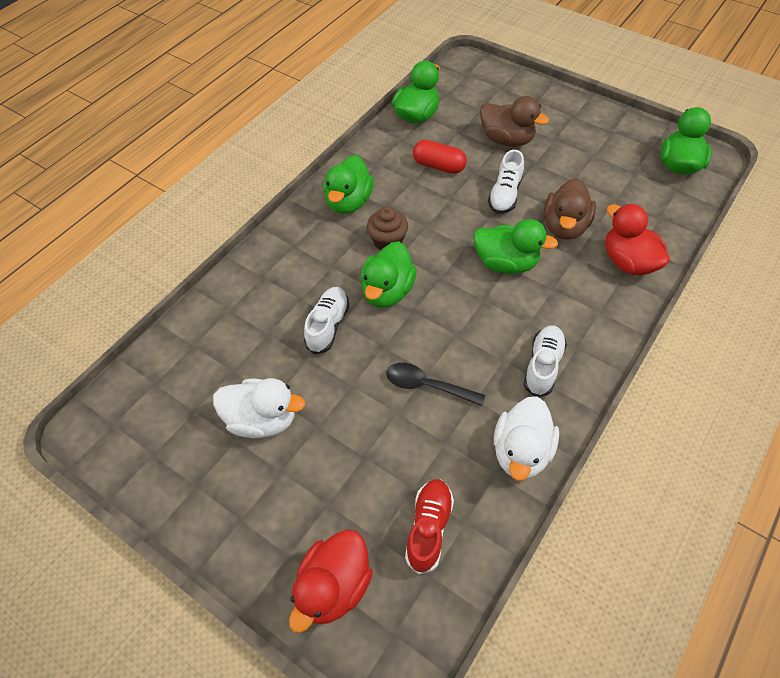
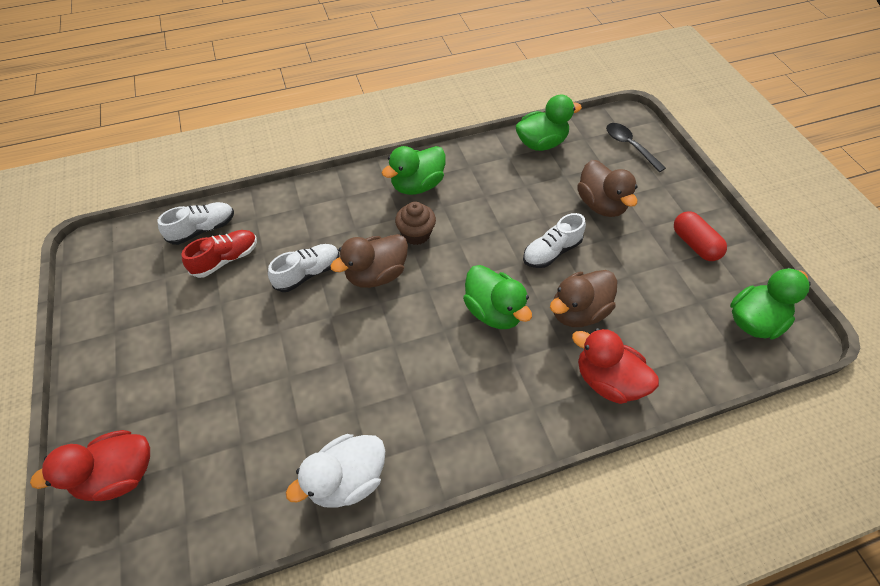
camera: 35 degrees right, 0 degrees up
white duck [213,378,305,438] -> none
green duck [360,241,417,308] -> brown duck [330,234,408,288]
black spoon [386,363,485,406] -> black spoon moved to [606,123,666,172]
red shoe [405,479,454,574] -> red shoe moved to [181,230,257,278]
red capsule [413,140,467,174] -> red capsule moved to [674,211,727,261]
white shoe [523,325,567,397] -> white shoe moved to [157,202,234,245]
red duck [605,204,670,275] -> red duck turned 60 degrees counterclockwise [572,328,659,404]

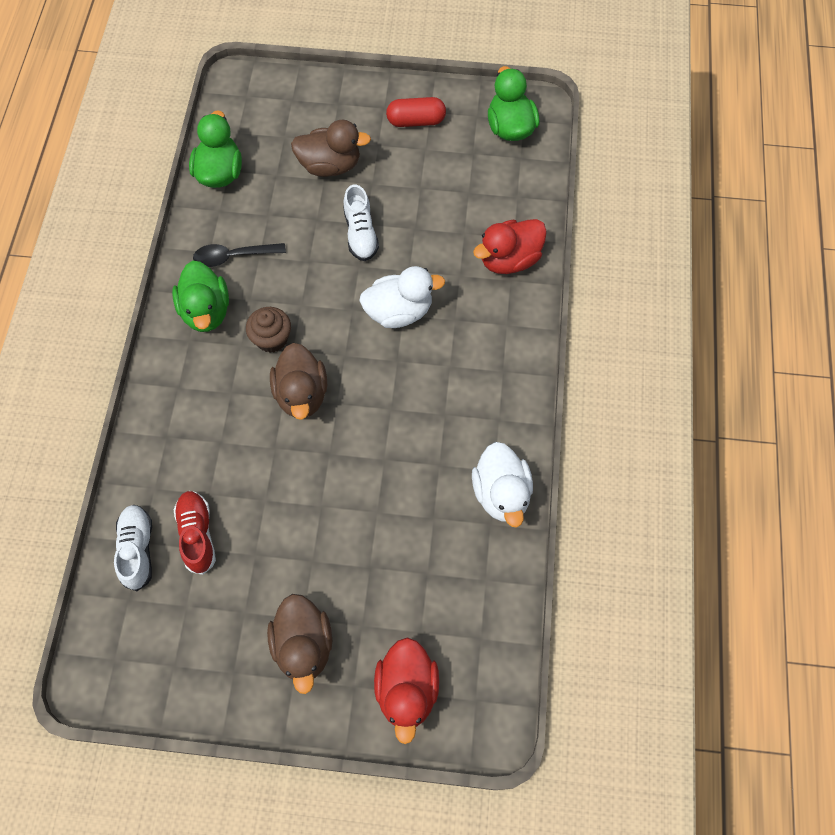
camera: 65 degrees left, 10 degrees up
white shoe [268,244,340,292] -> none
green duck [463,265,532,329] -> white duck [360,266,445,328]
brown duck [550,270,618,327] -> brown duck moved to [267,594,332,694]
black spoon [606,123,666,172] -> black spoon moved to [193,243,286,267]

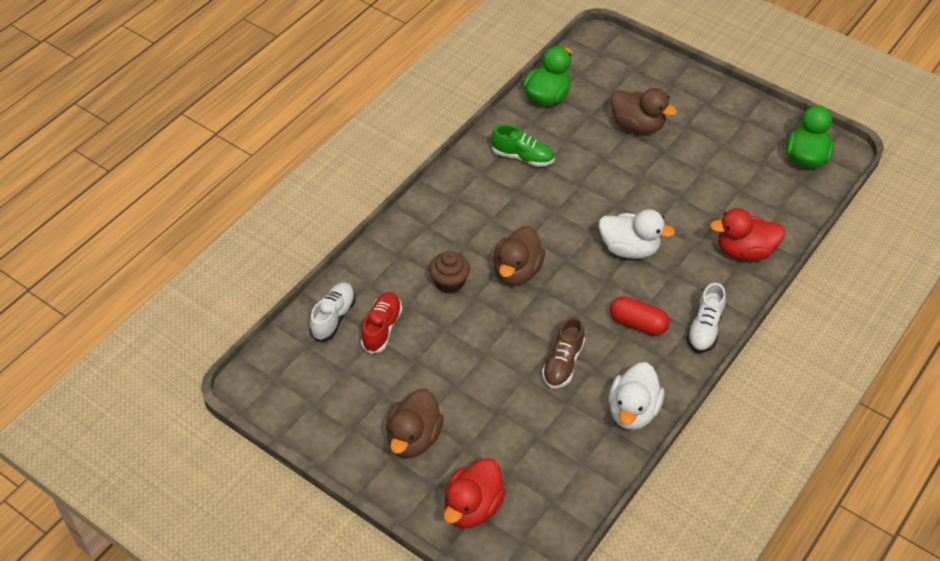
camera: 30 degrees right, 15 degrees down
green duck [172,261,229,332] -> none
black spoon [193,243,286,267] -> green shoe [491,125,555,167]
brown cupcake [246,307,291,353] -> brown cupcake moved to [429,251,470,294]
white shoe [343,184,379,261] -> white shoe moved to [687,283,726,353]
red capsule [386,97,446,127] -> red capsule moved to [610,296,670,336]
none -> brown shoe [542,317,585,389]

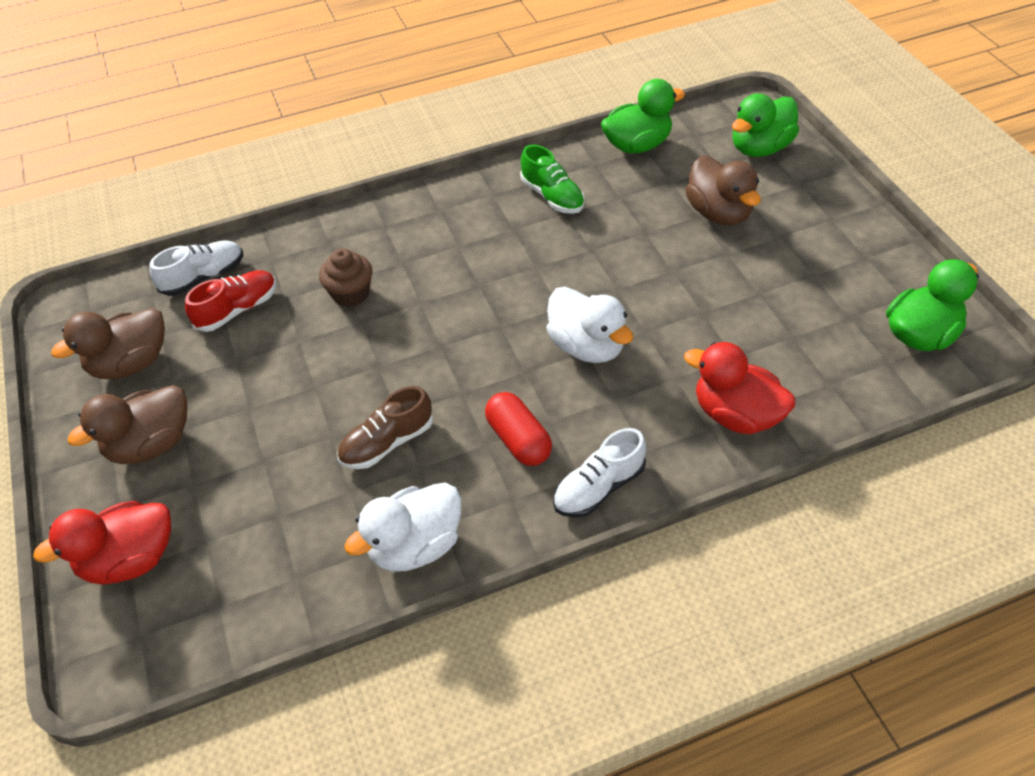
camera: 35 degrees right, 0 degrees up
brown duck [493,226,545,286] -> brown duck moved to [51,308,165,379]
none -> green duck [732,94,799,157]

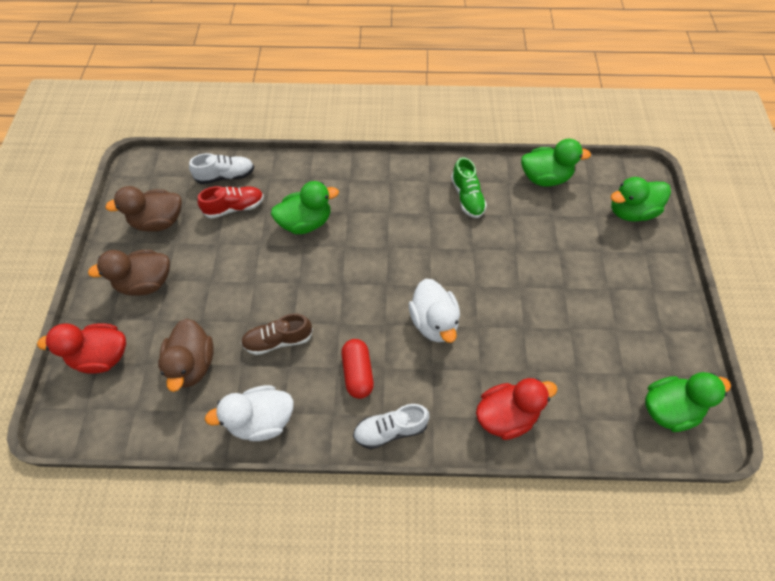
camera: 20 degrees right, 10 degrees up
brown cupcake [319,248,372,307] -> green duck [271,181,339,234]
red duck [684,342,795,434] -> red duck turned 105 degrees clockwise [476,378,557,440]
brown duck [685,156,761,226] -> brown duck moved to [158,319,214,392]

